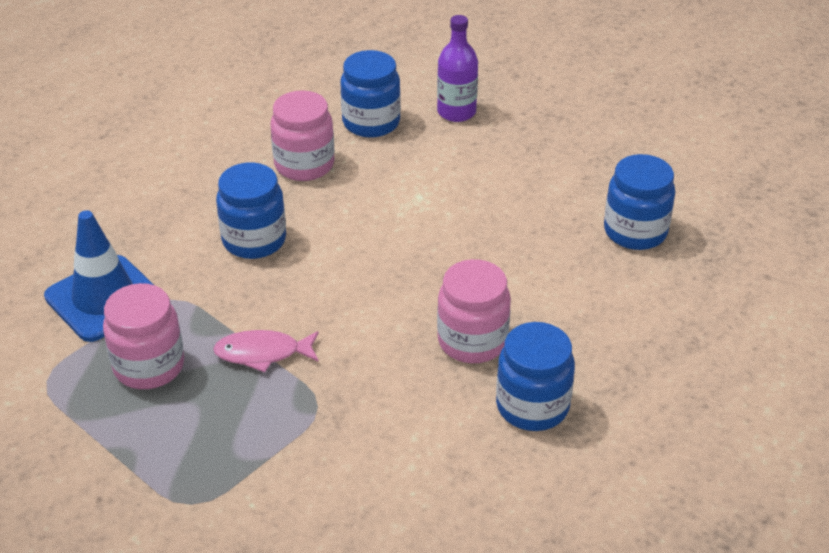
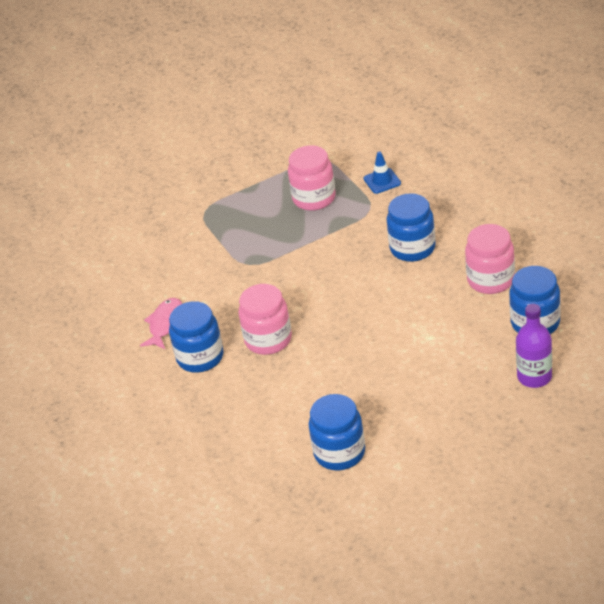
camera: 115 degrees right, 0 degrees up
blue traffic cone [44,210,154,342] -> blue traffic cone [364,151,401,194], size x0.51
pink fish [213,330,319,373] -> pink fish moved to [140,298,182,349]

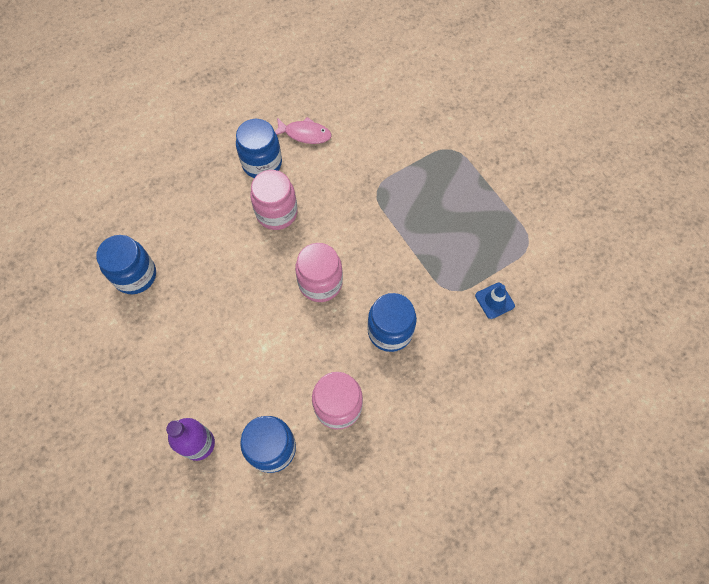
camera: 80 degrees right, 25 degrees up
pink jar [288,145,336,211] -> pink jar moved to [295,243,343,302]

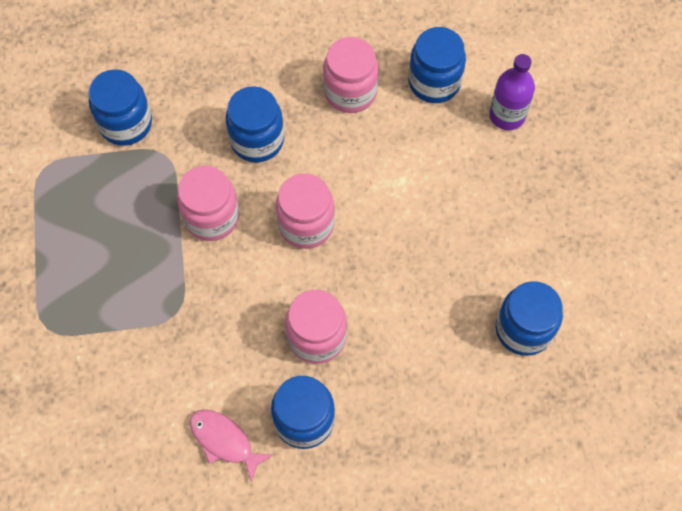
camera: 155 degrees left, 0 degrees up
blue traffic cone [475,283,515,319] -> blue jar [88,69,152,146]
none -> pink jar [177,166,239,241]

